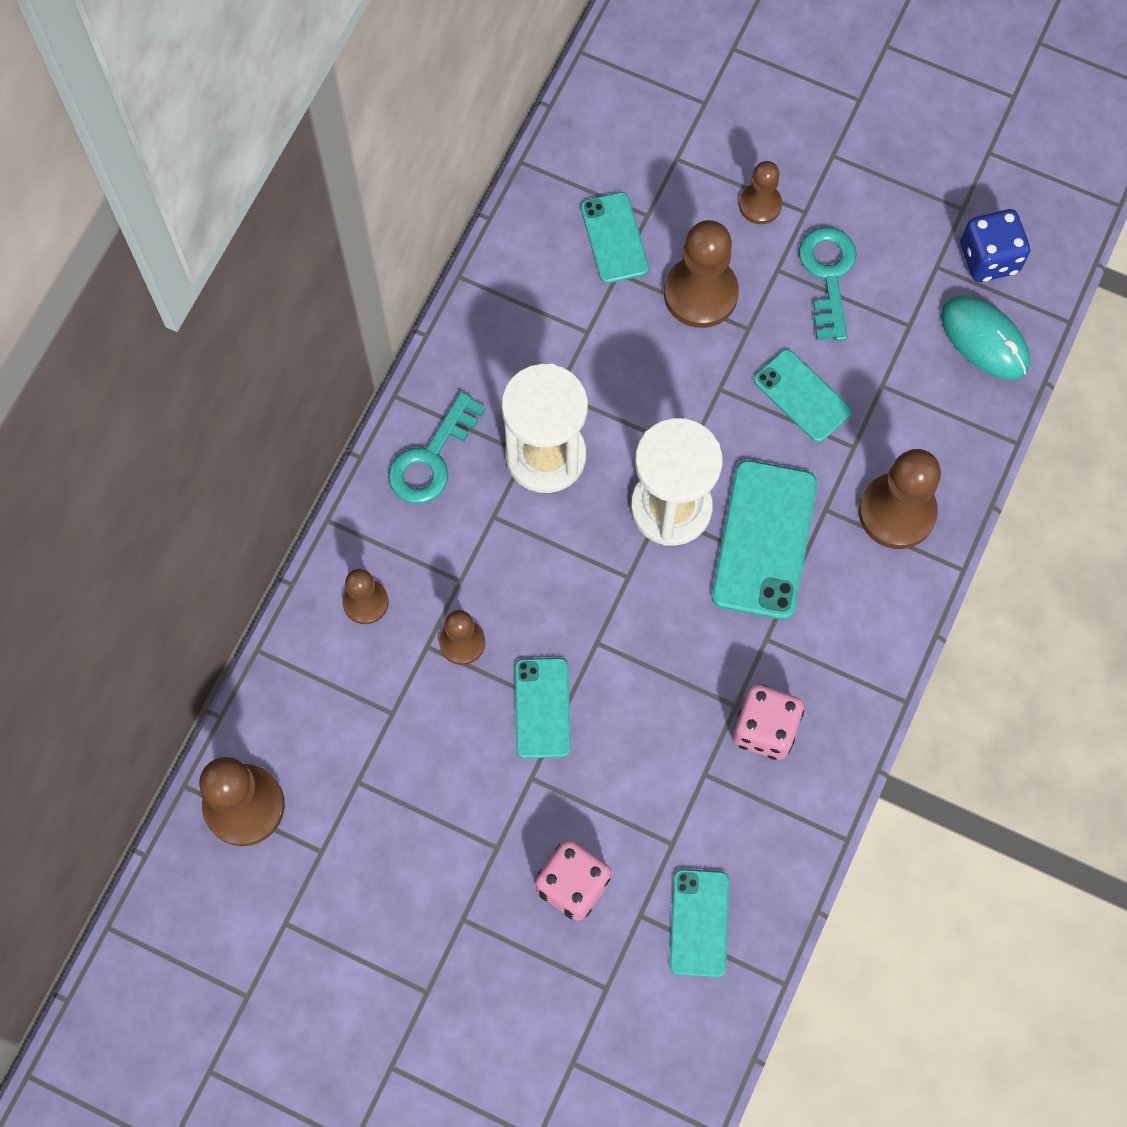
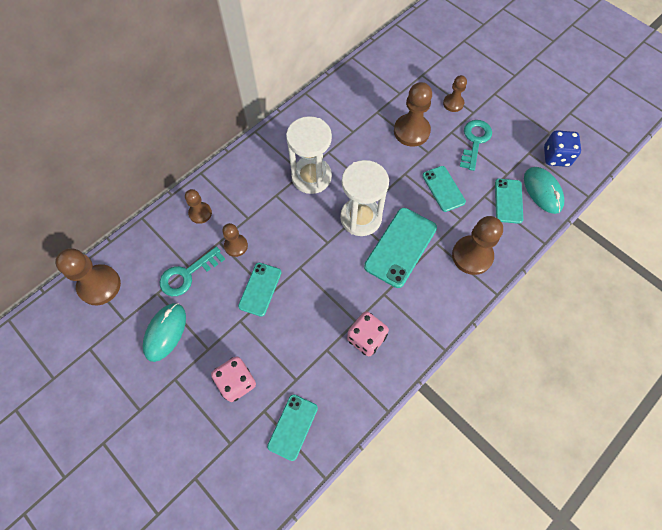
camera: 20 degrees right, 5 degrees down
turquoise key [388,392,486,504] -> turquoise key moved to [160,247,225,296]
turquoise phone [581,192,649,283] -> turquoise phone moved to [495,179,523,224]
none -> turquoise mouse [143,303,186,362]

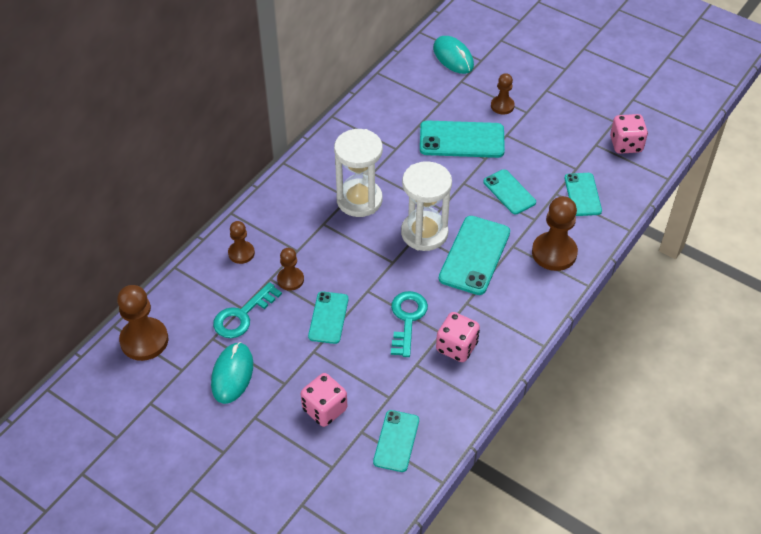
camera: 10 degrees left, 15 degrees down
brown pawn [394,82,432,147] -> turquoise phone [420,120,505,158]
turquoise key [460,120,492,171] -> turquoise key moved to [391,291,428,357]
turquoise mouse [524,167,564,214] -> turquoise mouse moved to [433,36,474,74]
blue dice [544,130,581,167] -> pink dice [610,114,648,154]

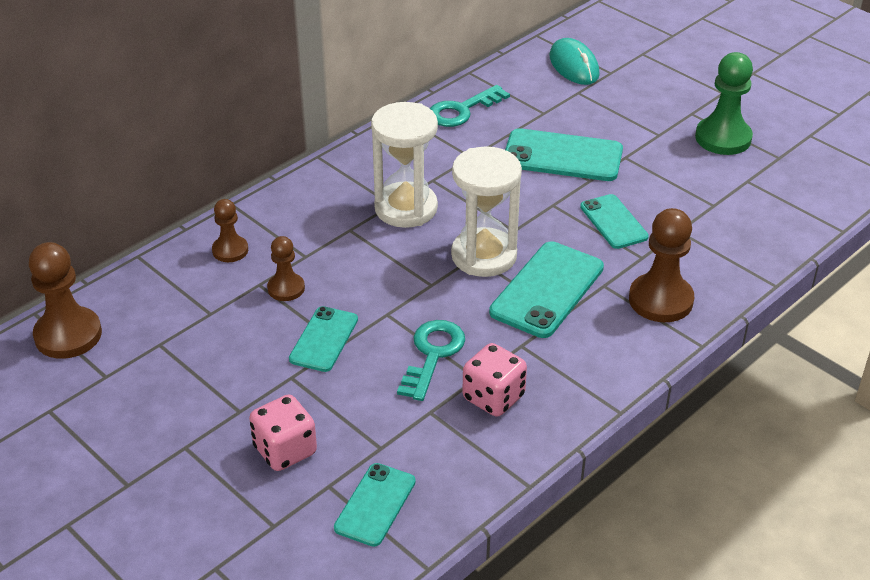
camera: 10 degrees right, 10 degrees down
turquoise mouse [211,342,253,404] -> none
turquoise key [213,282,282,338] -> turquoise key moved to [430,85,510,127]
brown pawn [491,73,515,114] -> none
turquoise phone [564,173,602,216] -> none
pink dice [610,114,648,154] -> none
none -> green pawn [695,52,753,155]

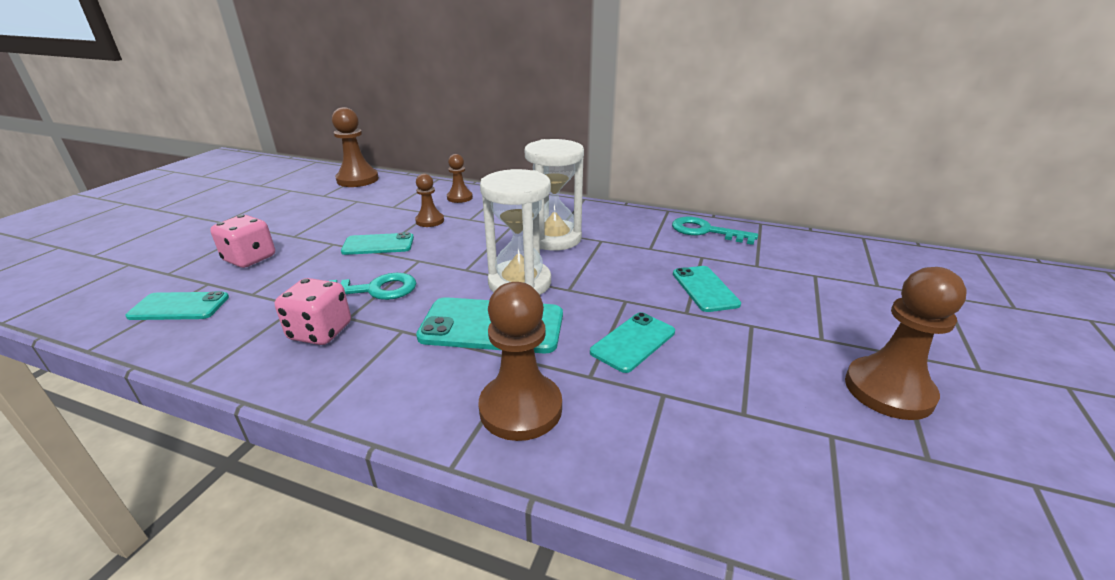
camera: 65 degrees right, 10 degrees down
turquoise phone [505,128,623,181] -> turquoise phone [673,266,741,312], size x0.63
turquoise mouse [549,38,600,85] -> none
green pawn [695,52,753,155] -> brown pawn [845,267,967,420]

